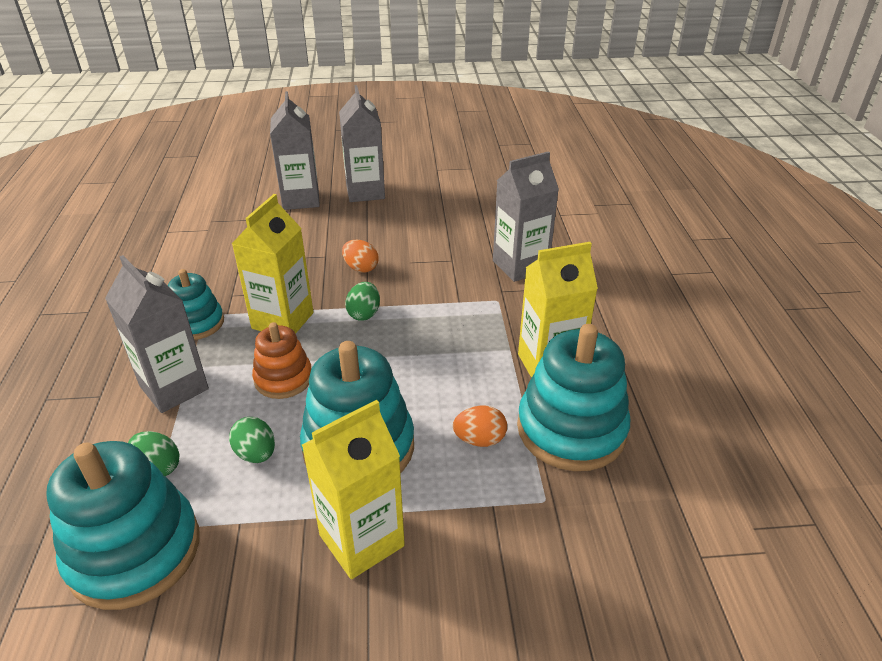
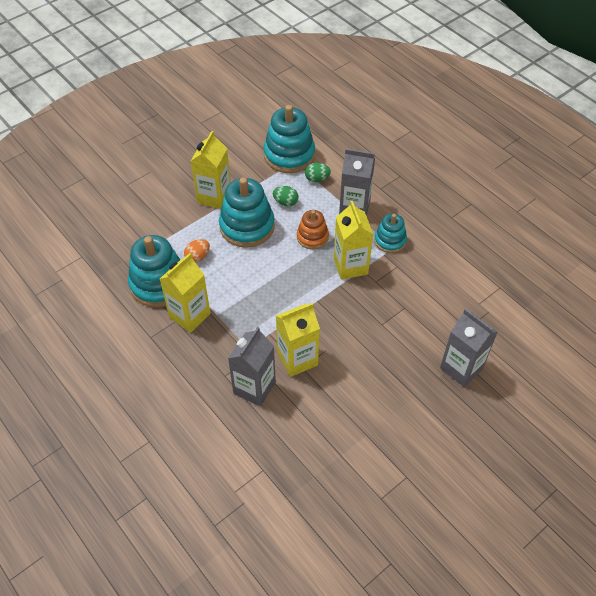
camera: 145 degrees right, 15 degrees up
grey carton [339,85,385,202] -> none
orange egg [342,240,378,273] -> none
green egg [345,282,380,321] -> none
none -> yellow carton [276,303,320,377]

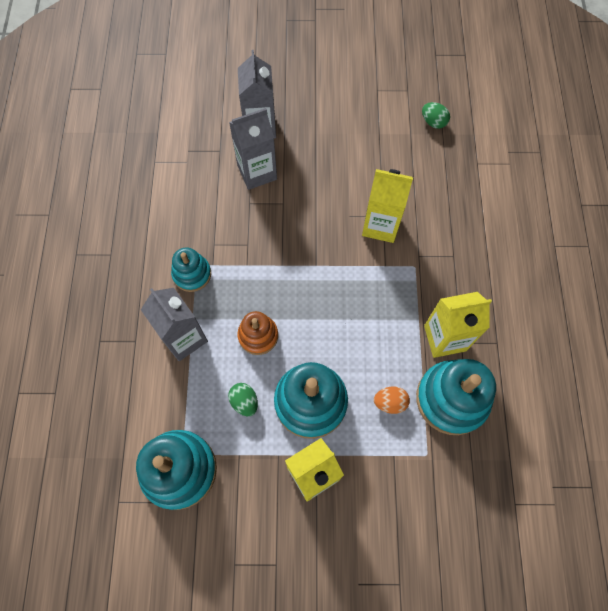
camera: 140 degrees left, 15 degrees up
grey carton [228,326,276,406] -> grey carton moved to [229,108,277,190]
green egg [305,163,331,182] -> green egg moved to [422,102,450,129]
yellow carton [334,201,373,280] -> none

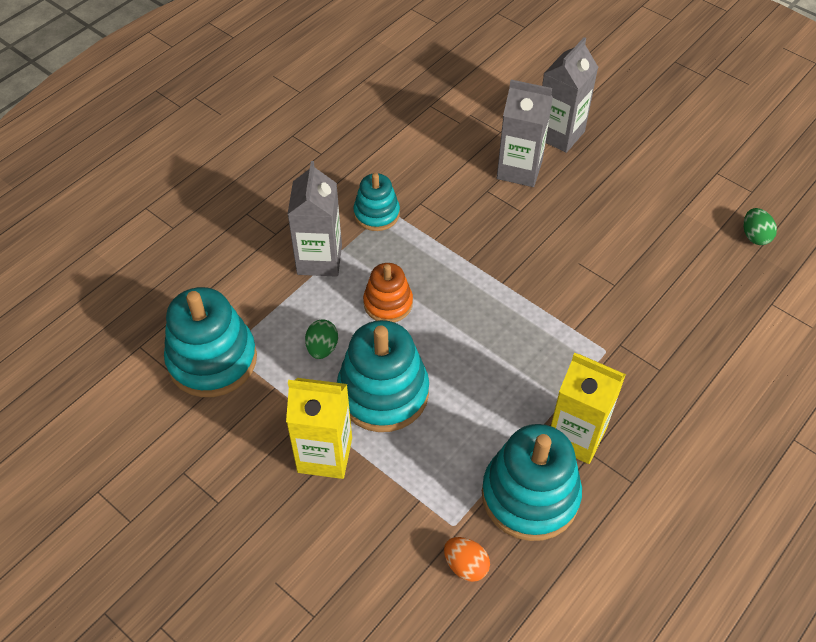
camera: 40 degrees right, 15 degrees down
yellow carton [362,169,413,243] -> none
orange egg [374,387,410,414] -> orange egg moved to [444,537,490,582]

